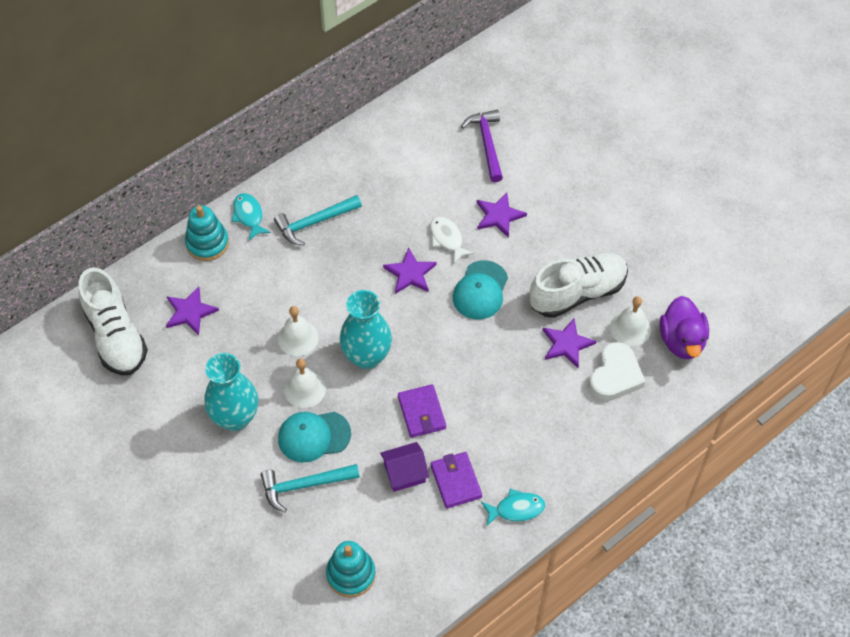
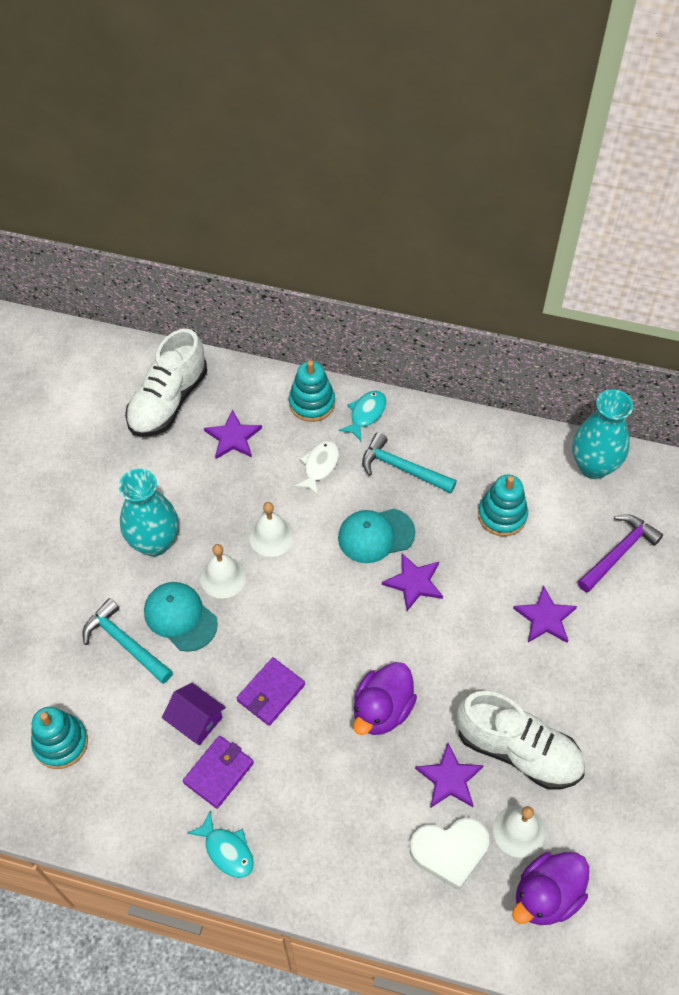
camera: 55 degrees right, 0 degrees up
turquoise vase [340,290,392,369] -> turquoise vase moved to [572,389,633,479]
white fish [430,217,474,263] -> white fish moved to [294,441,339,496]
turquoise cap [453,260,508,319] -> turquoise cap moved to [338,509,416,563]
none -> purple duck [353,662,417,735]
none -> turquoise stacking toy [478,474,528,536]

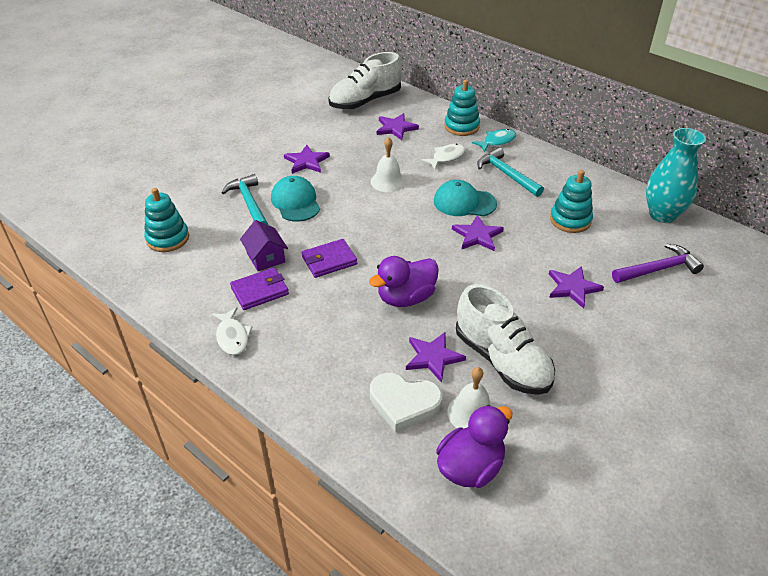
camera: 25 degrees right, 15 degrees down
turquoise vase [119,469,178,556] -> purple star [284,145,330,174]
turquoise fish [187,811,254,878] -> white fish [211,307,252,355]
white bell [200,544,247,599] -> none
purple duck [512,852,589,925] -> purple duck turned 150 degrees clockwise [436,405,512,488]

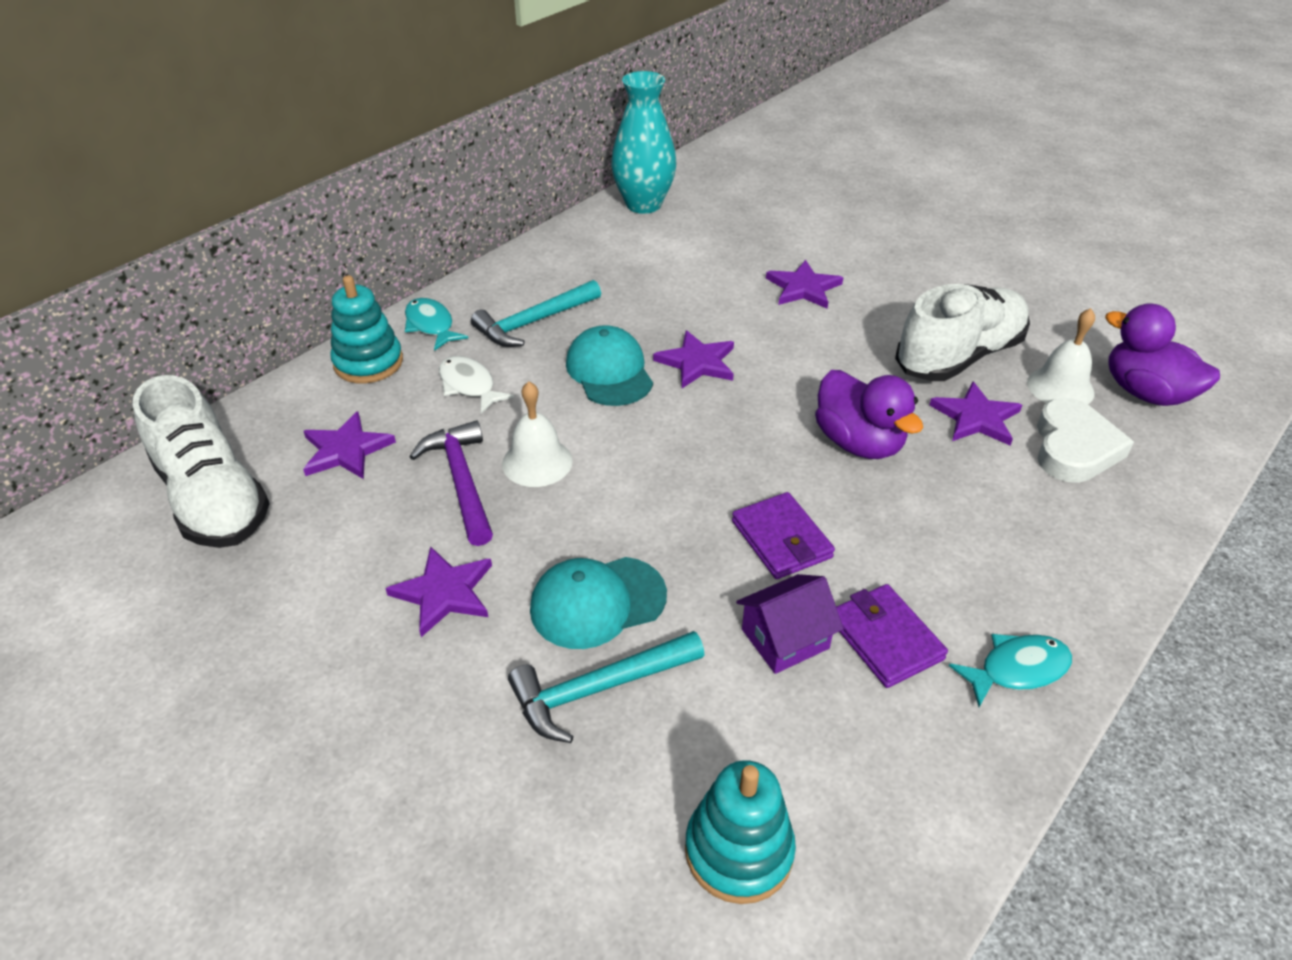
camera: 90 degrees left, 0 degrees up
white fish [211,307,252,355] -> turquoise fish [949,634,1072,707]
turquoise cap [434,180,497,216] -> turquoise cap turned 150 degrees clockwise [566,325,653,406]
turquoise stacking toy [550,170,593,233] -> none
purple hammer [612,244,704,283] -> purple hammer moved to [409,420,493,546]

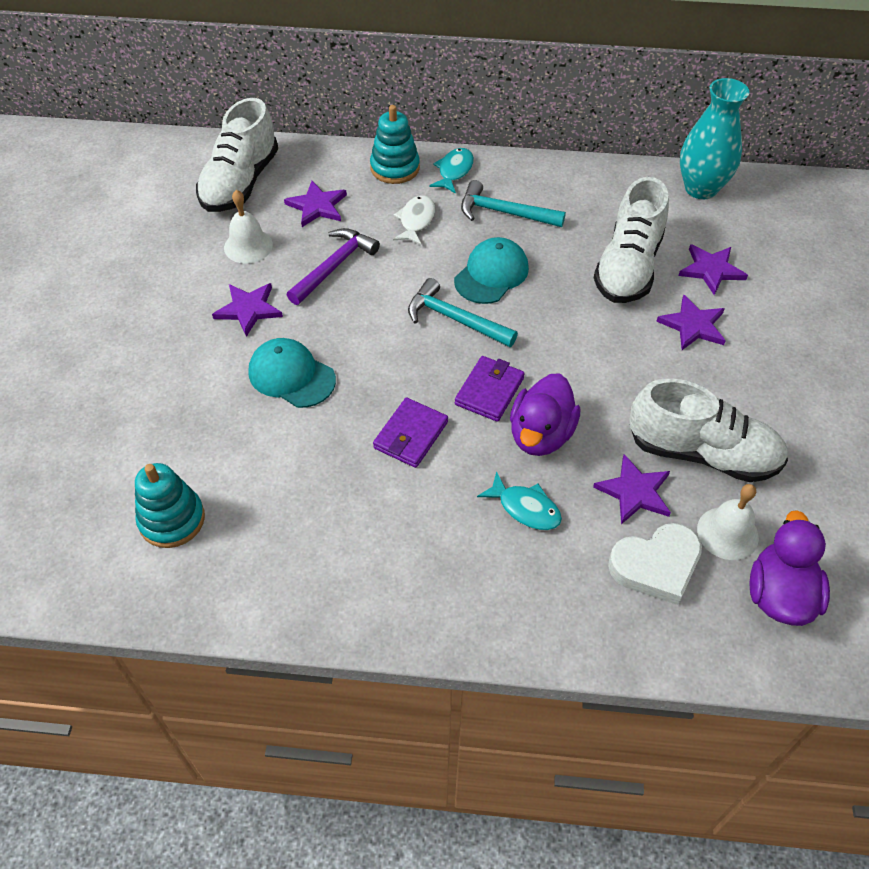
camera: 55 degrees right, 10 degrees up
white bell [502,381,573,487] -> white bell moved to [224,190,273,264]
turquoise hammer [508,631,705,743] -> turquoise hammer moved to [408,278,518,347]
purple star [653,330,734,388] -> purple star moved to [679,244,748,295]
purple house [736,574,844,674] -> none
purple wallet [836,584,948,688] -> purple wallet moved to [455,356,525,422]
turquoise fish [949,634,1072,707] -> turquoise fish moved to [477,471,562,530]
none -> white shoe [594,177,669,303]

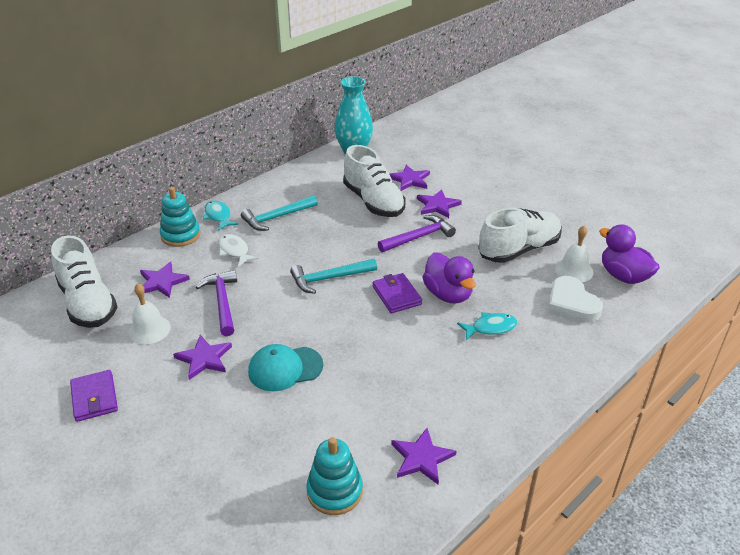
camera: 50 degrees left, 15 degrees down
purple wallet [373,398,448,468] -> purple wallet moved to [70,370,118,422]
turquoise cap [454,237,529,304] -> none
purple star [593,454,671,524] -> purple star moved to [391,428,456,485]
white heart [608,523,702,605] -> white heart turned 135 degrees clockwise [548,276,603,323]
none -> purple hammer [378,215,456,252]

